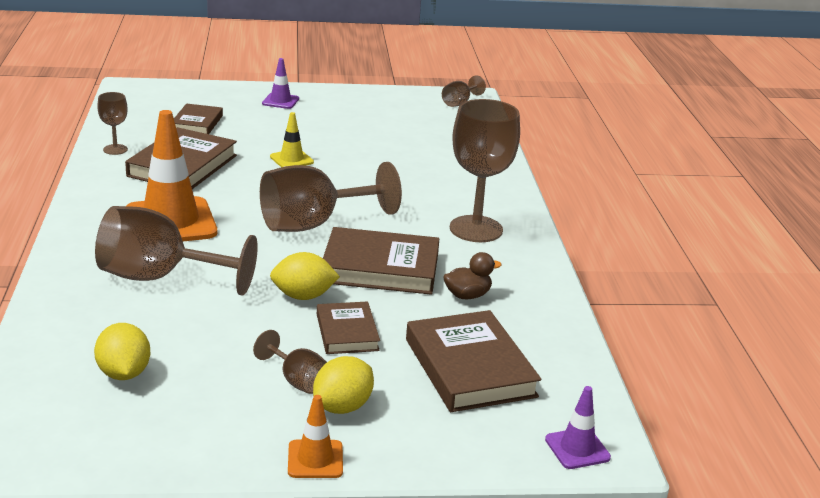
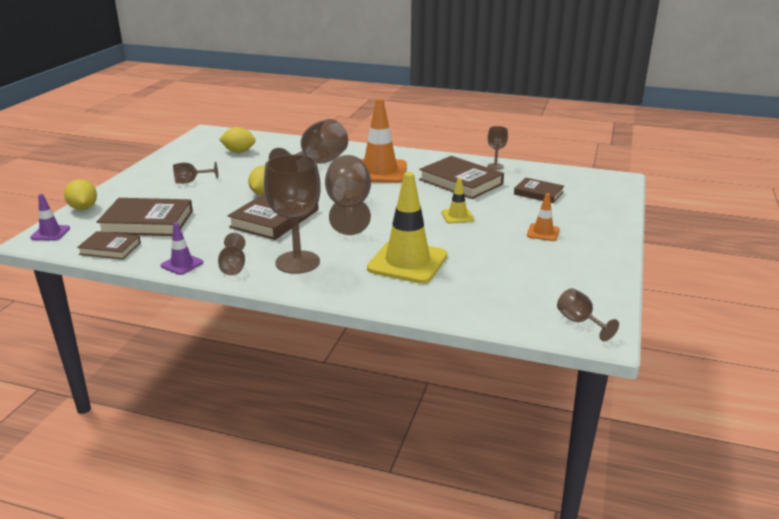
camera: 115 degrees right, 0 degrees up
purple traffic cone [262,58,299,109] -> purple traffic cone moved to [161,222,203,275]
orange traffic cone [288,395,343,478] -> orange traffic cone moved to [527,193,560,241]
yellow lemon [313,356,374,414] -> yellow lemon moved to [64,179,97,210]
brown book [317,301,380,354] -> brown book moved to [77,231,141,259]
brown duck [443,252,501,299] -> none
none -> brown goblet [218,233,245,275]
none -> yellow traffic cone [367,172,447,284]

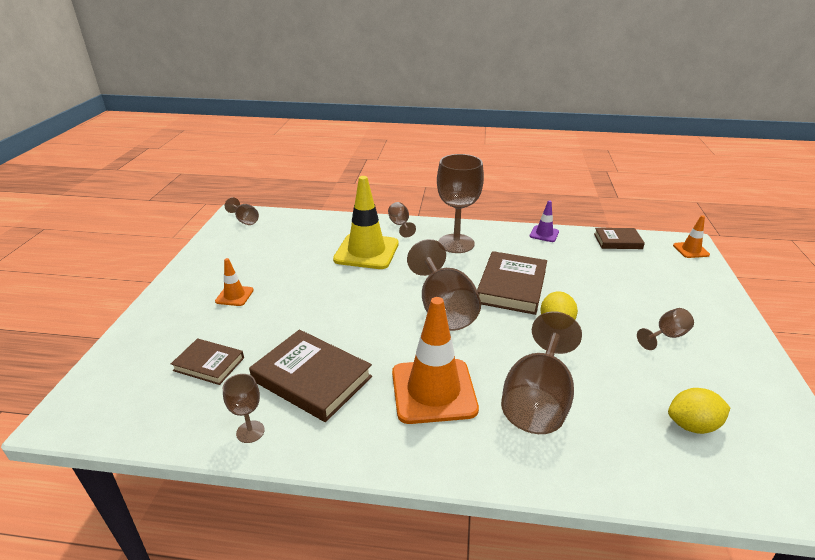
camera: 170 degrees right, 5 degrees up
purple traffic cone [30,194,70,241] -> orange traffic cone [673,215,710,258]
yellow lemon [64,179,97,210] -> none
brown book [97,198,193,236] -> none
brown goblet [218,233,245,275] -> brown goblet moved to [388,202,416,238]
yellow traffic cone [442,178,474,223] -> none

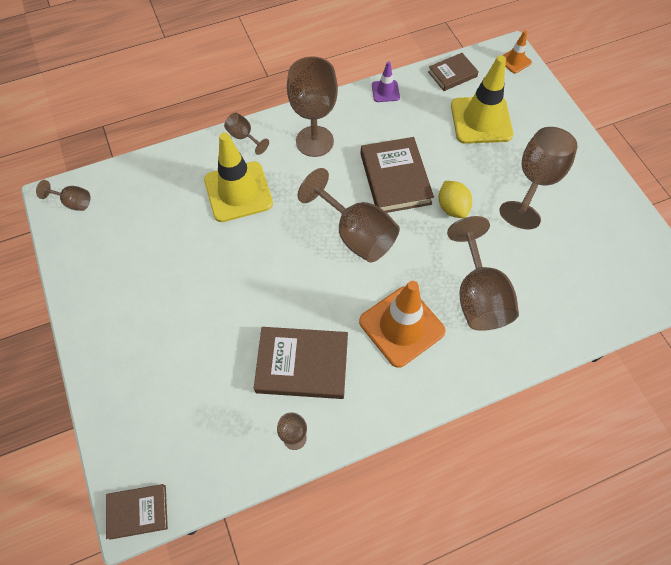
camera: 30 degrees left, 30 degrees up
brown book [171,338,244,385] -> brown book moved to [106,484,168,540]
orange traffic cone [215,258,254,306] -> none
brown goblet [637,308,694,350] -> brown goblet [499,127,578,229], size x2.06
yellow lemon [668,388,730,434] -> none
none -> yellow traffic cone [451,55,513,144]

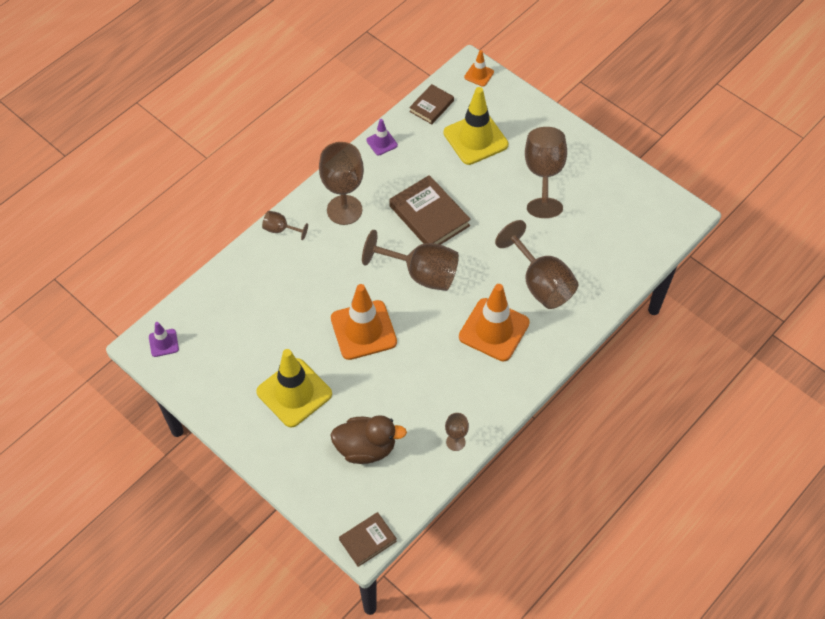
camera: 25 degrees left, 5 degrees down
brown goblet [36,180,91,211] -> purple traffic cone [149,322,179,357]
yellow traffic cone [204,132,273,222] -> yellow traffic cone moved to [256,349,332,427]
brown book [254,327,348,399] -> none
yellow lemon [439,181,472,218] -> none
none -> orange traffic cone [331,284,397,360]
none -> brown duck [331,415,407,464]

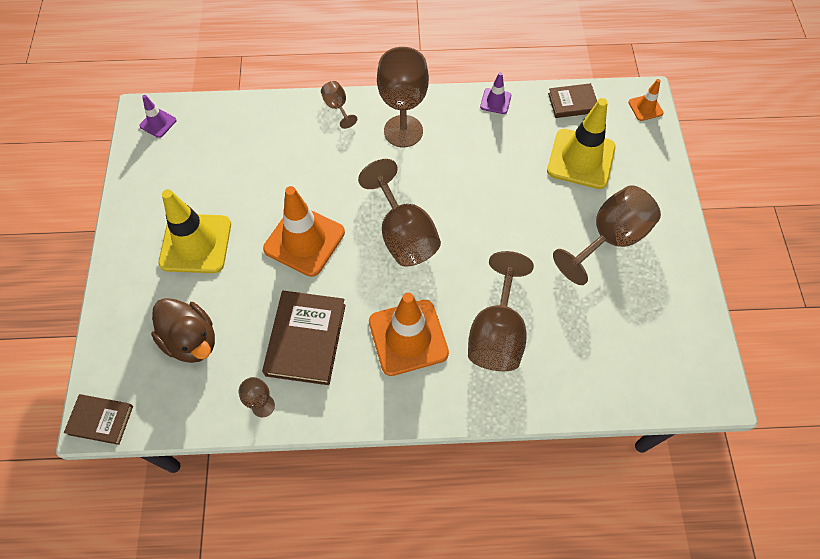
camera: 45 degrees right, 5 degrees up
brown book [389,175,471,245] -> brown book moved to [262,291,346,385]

